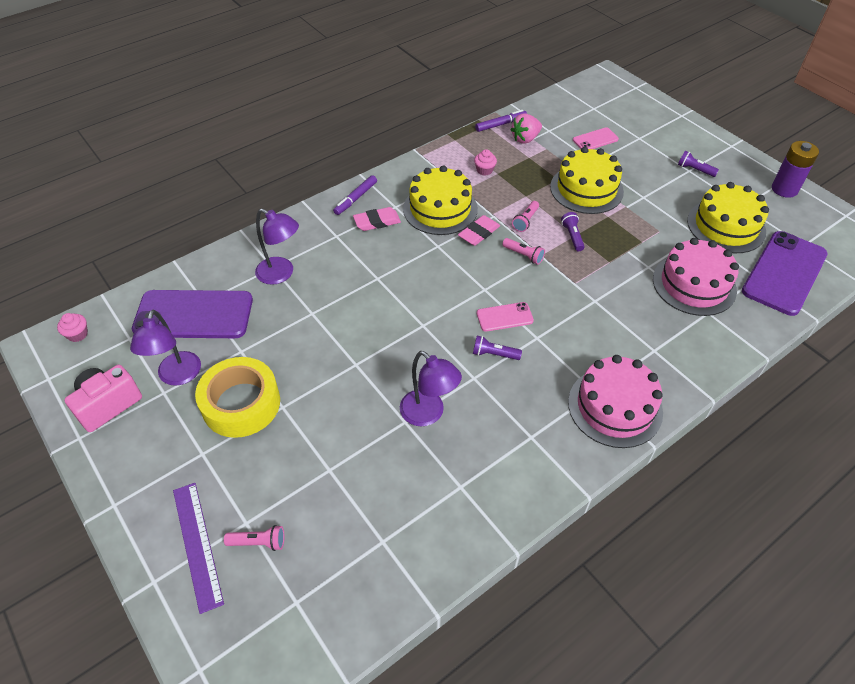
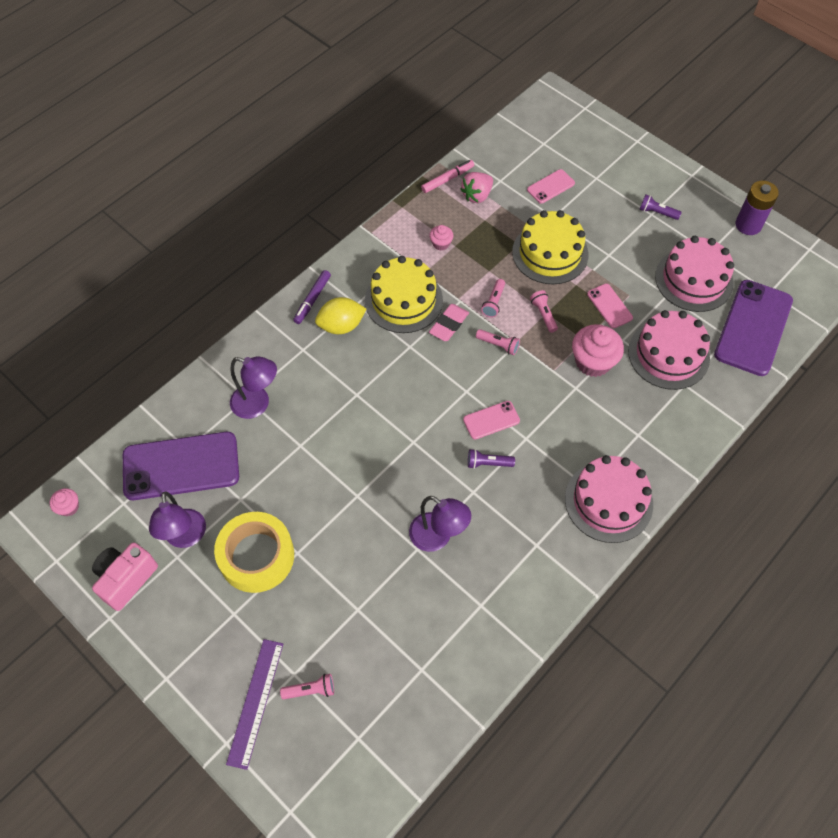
camera: 10 degrees left, 10 degrees up
purple ruler [173,483,224,614] -> purple ruler turned 45 degrees clockwise [226,639,283,770]
pink eraser [353,207,401,231] -> yellow lemon [315,297,366,334]
purple marker [475,110,527,132] -> pink marker [421,160,474,193]
purple flashlight [561,212,585,251] -> pink flashlight [530,290,558,333]
yellow cake [687,182,769,253] -> pink cake [655,236,734,312]
none -> pink cupcake [572,324,624,377]
none -> pink phone [587,284,633,328]

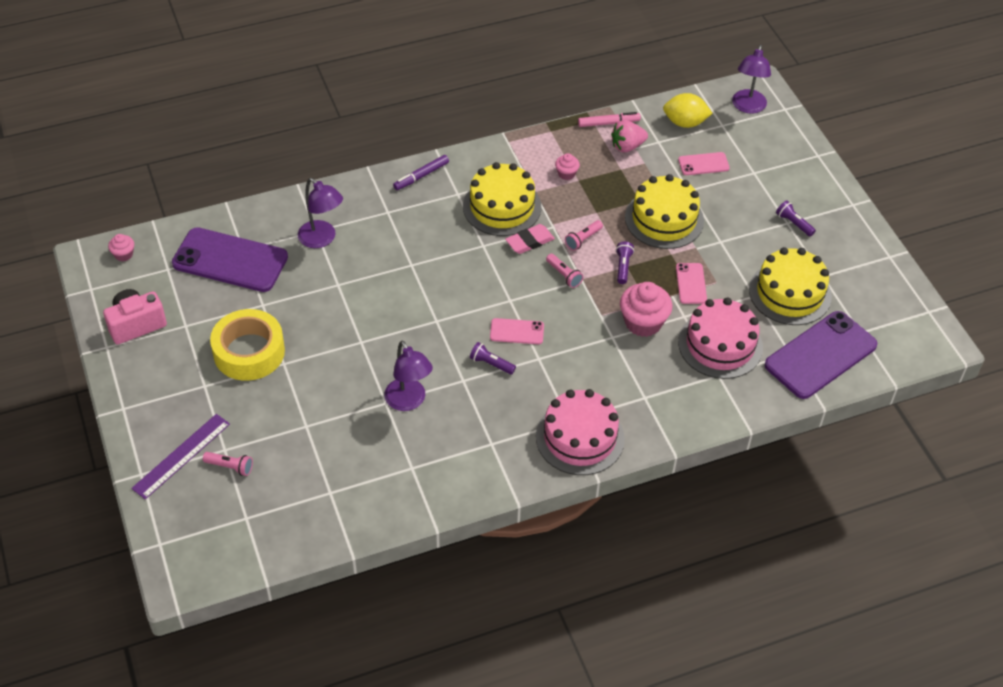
camera: 25 degrees right, 10 degrees down
purple lamp [149,491,206,548] -> purple lamp moved to [732,45,771,114]
yellow lemon [315,297,366,334] -> yellow lemon moved to [663,93,713,128]
pink flashlight [530,290,558,333] -> purple flashlight [616,242,634,284]
pink cake [655,236,734,312] -> yellow cake [749,247,832,325]
purple battery [735,181,779,235] -> none

